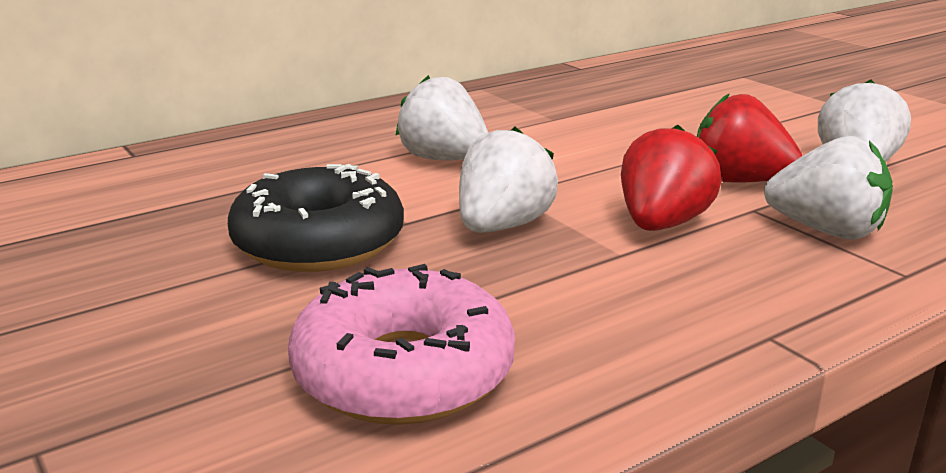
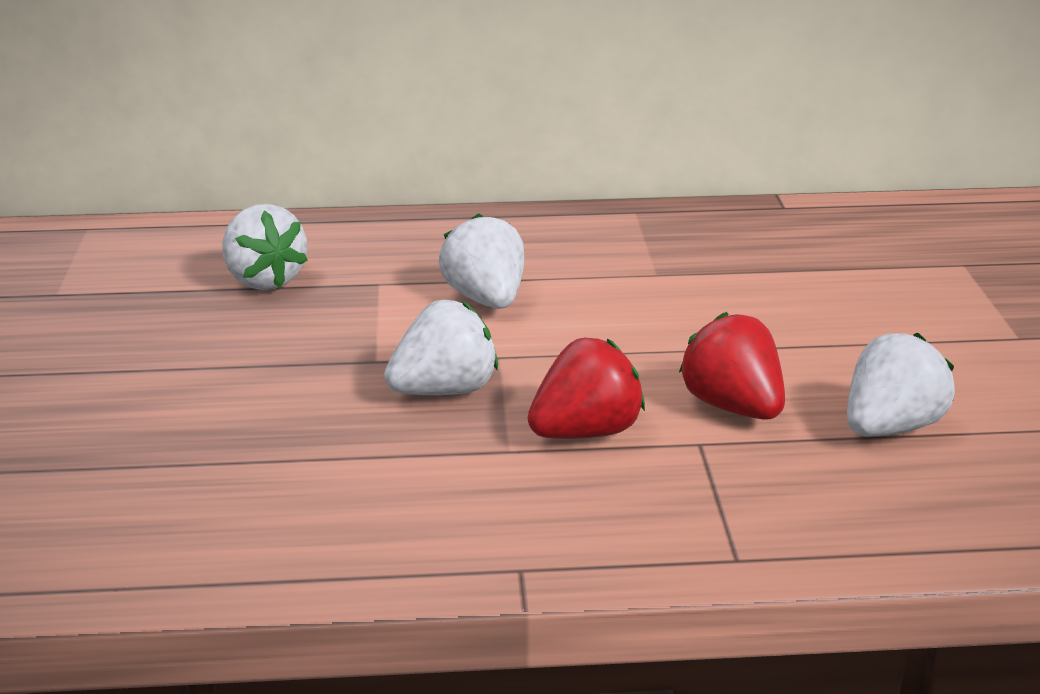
camera: 30 degrees right, 5 degrees up
black donut [228,164,404,272] -> none
pink donut [288,264,515,425] -> none
white strawberry [764,136,893,240] -> white strawberry moved to [222,204,308,290]

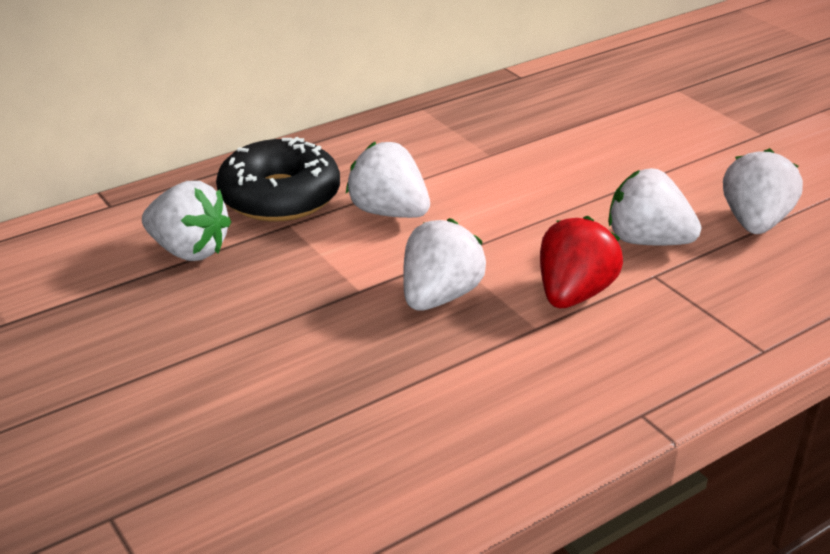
camera: 30 degrees left, 5 degrees up
red strawberry [679,312,785,420] -> white strawberry [608,168,701,246]
none -> black donut [216,137,340,222]

